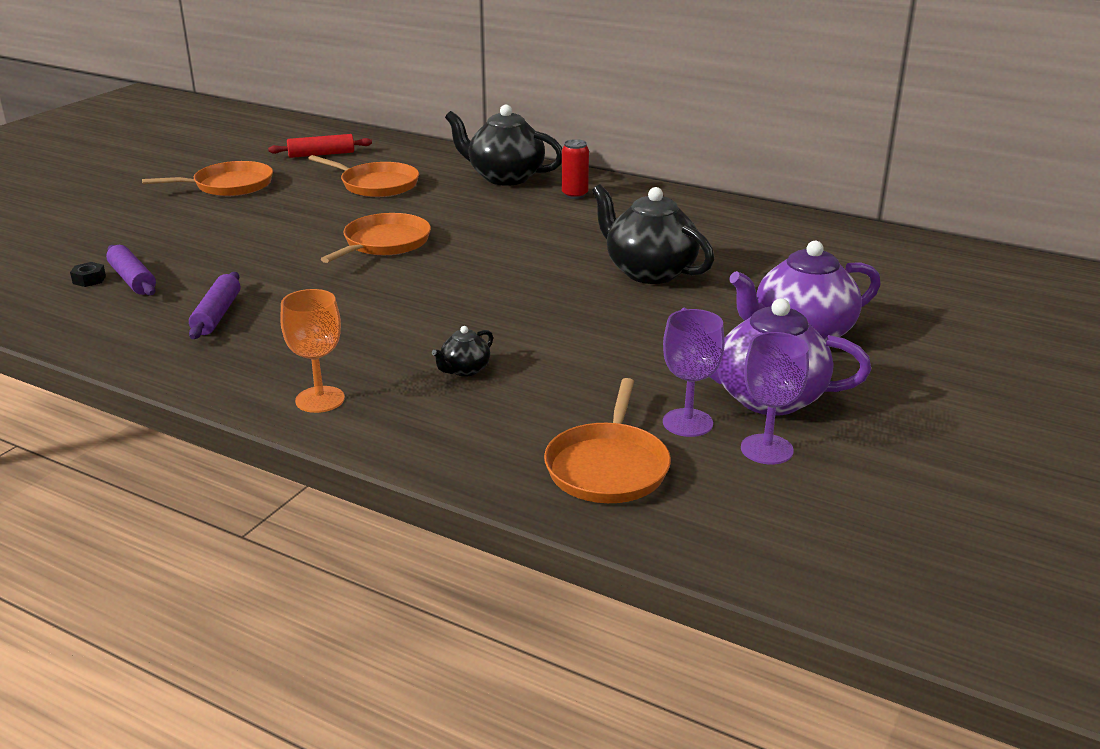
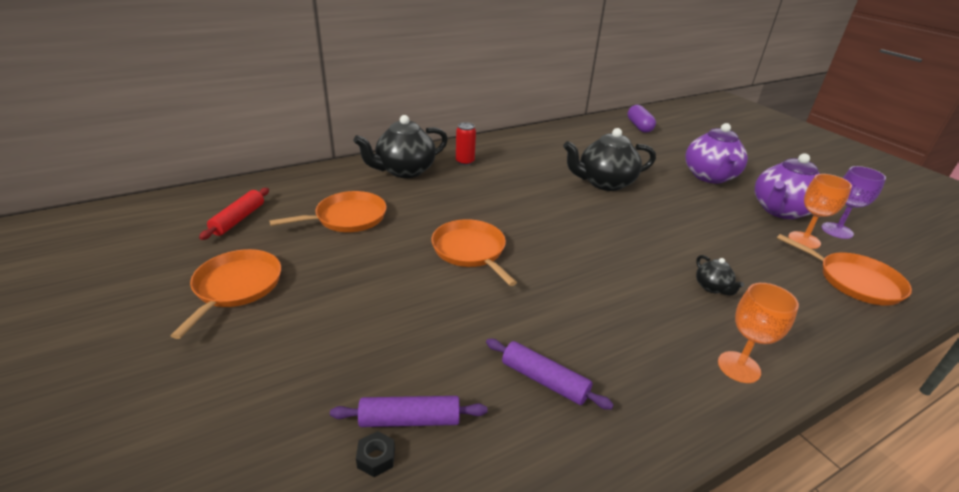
camera: 60 degrees left, 5 degrees up
purple goblet [663,309,725,437] -> orange goblet [788,174,852,249]
none -> purple capsule [628,105,656,133]

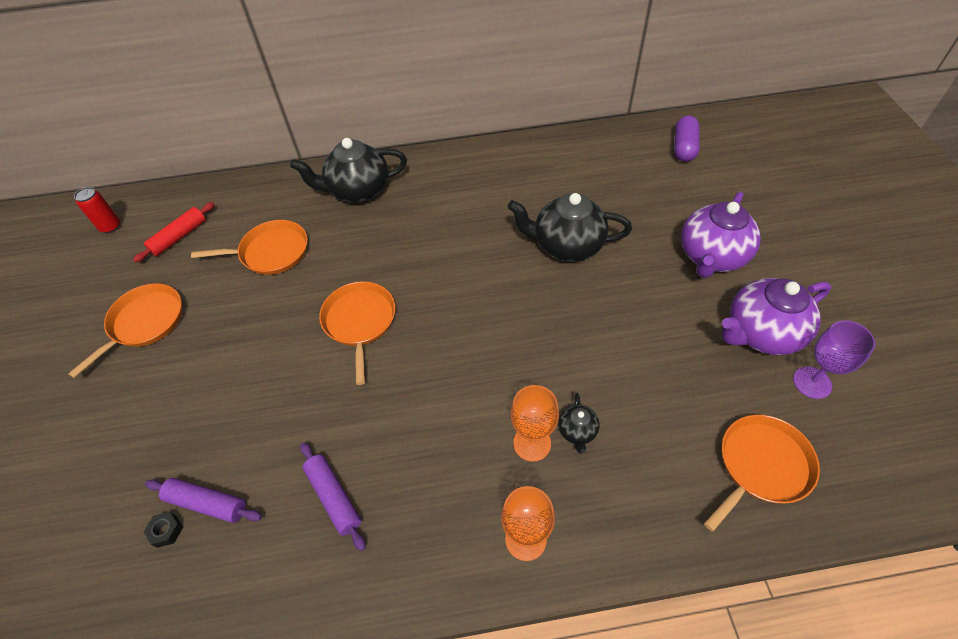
camera: 25 degrees right, 20 degrees up
red can [456,122,476,166] -> red can moved to [74,187,120,233]
orange pan [777,234,912,306] -> orange pan turned 105 degrees counterclockwise [704,415,820,532]
orange goblet [788,174,852,249] -> orange goblet moved to [510,385,559,462]

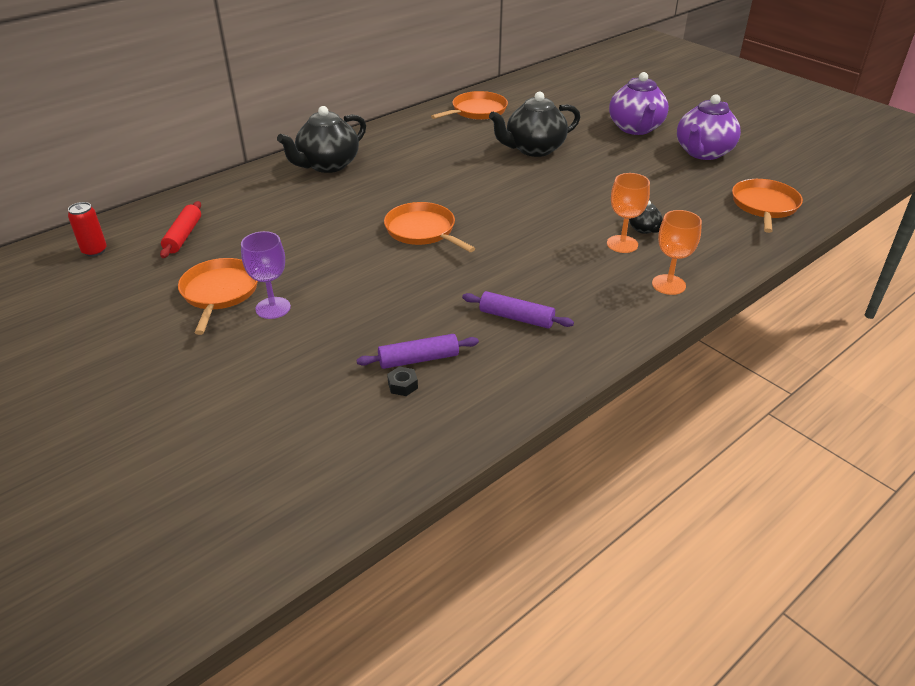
camera: 35 degrees left, 15 degrees down
orange pan [191,220,308,275] -> orange pan moved to [431,91,508,120]
purple capsule [674,116,700,162] -> none
purple goblet [793,320,875,399] -> purple goblet moved to [241,231,291,319]

